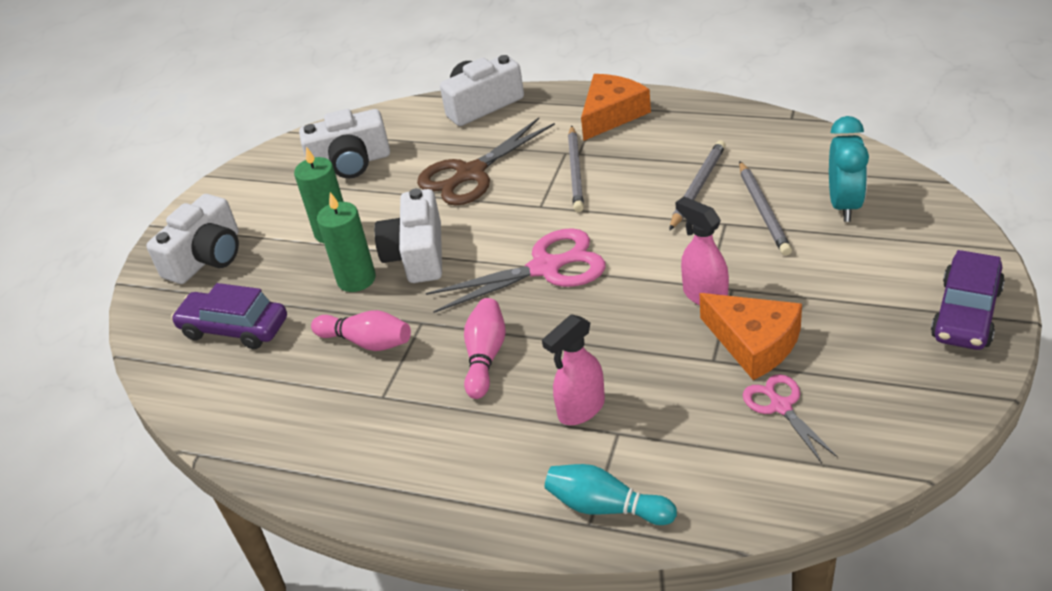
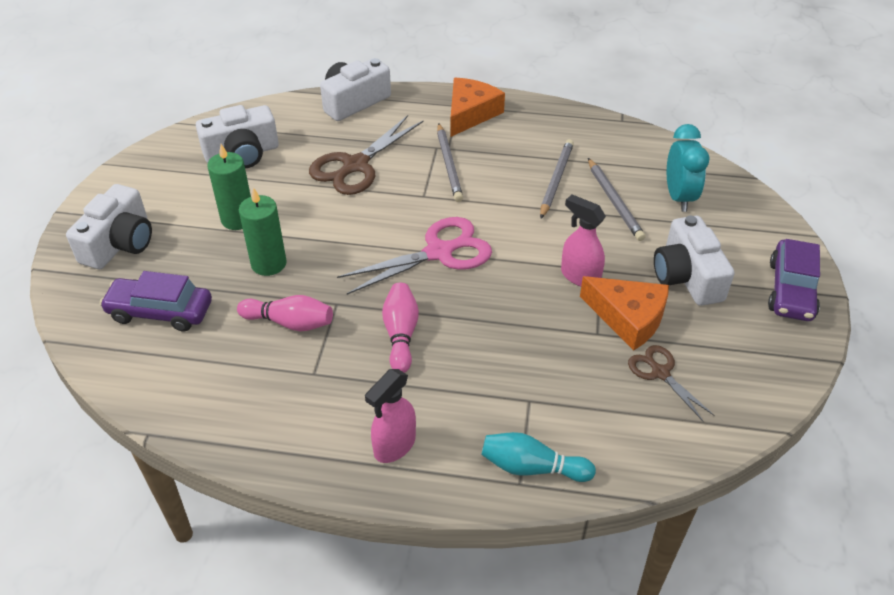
camera: 15 degrees left, 5 degrees up
white camera [374,188,442,283] -> white camera moved to [654,216,734,306]
pink spray bottle [542,314,605,425] -> pink spray bottle moved to [365,369,416,463]
pink scissors [743,374,838,463] -> brown scissors [628,345,714,421]

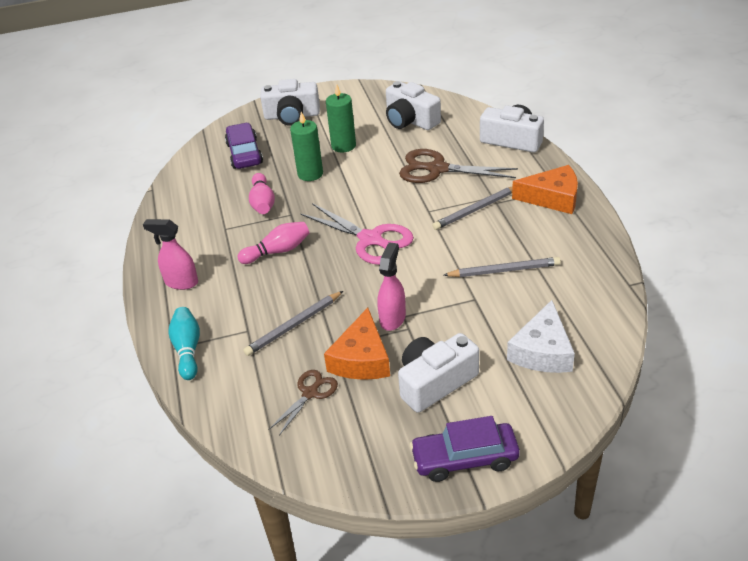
camera: 70 degrees right, 5 degrees down
grey pencil [588,158,645,241] -> grey pencil moved to [243,291,343,356]
turquoise clock [667,124,710,212] -> white cheese [507,300,575,373]

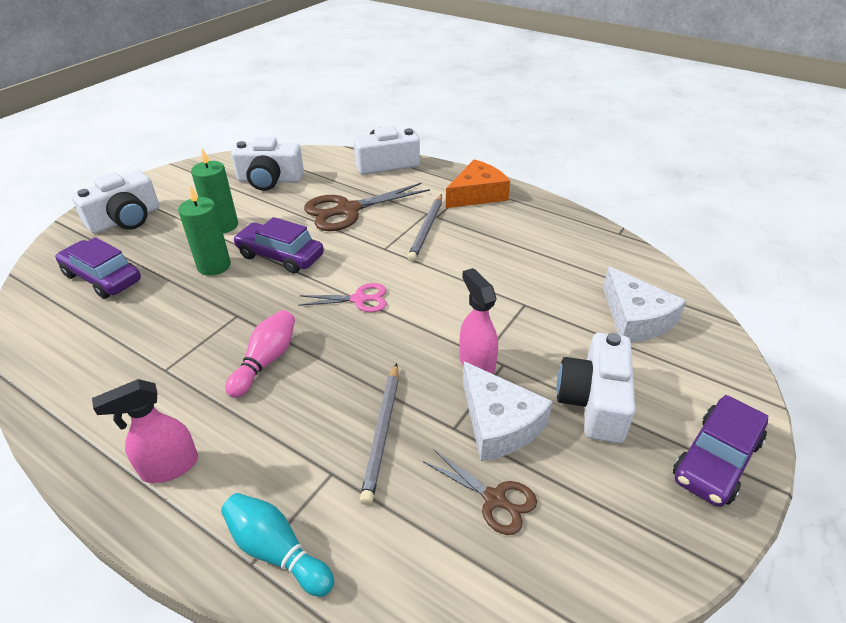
camera: 45 degrees left, 0 degrees up
pink bowling pin [249,173,275,214] -> none
brown scissors [268,370,338,436] -> brown scissors turned 135 degrees clockwise [423,449,537,535]
pink scissors [300,203,414,265] -> pink scissors [298,283,387,312], size x0.57
orange cheese [324,308,390,380] -> white cheese [463,361,553,461]
grey pencil [444,257,561,277] -> none
none -> purple car [233,217,324,274]

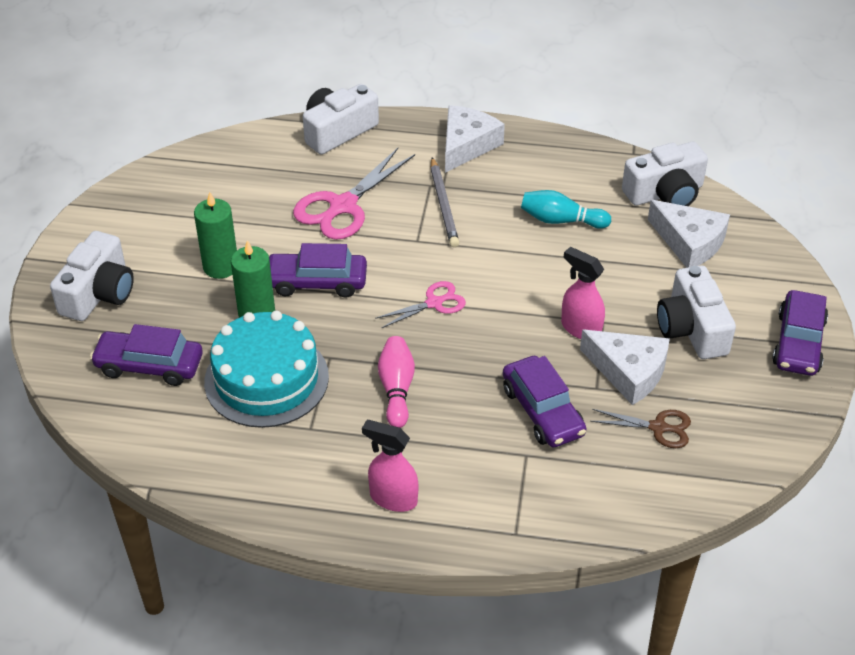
camera: 25 degrees left, 5 degrees up
pink spray bottle [92,379,198,483] -> pink spray bottle turned 75 degrees clockwise [362,420,418,512]
turquoise bowling pin [221,493,334,597] -> turquoise bowling pin moved to [521,190,611,229]
white camera [231,137,304,191] -> white camera moved to [622,142,708,206]
brown scissors [304,182,430,231] -> pink scissors [293,148,415,240]
grey pencil [360,363,399,505] -> purple car [503,356,587,447]
orange cheese [446,160,510,208] -> white cheese [445,105,505,173]
none -> turquoise cake [204,311,329,428]

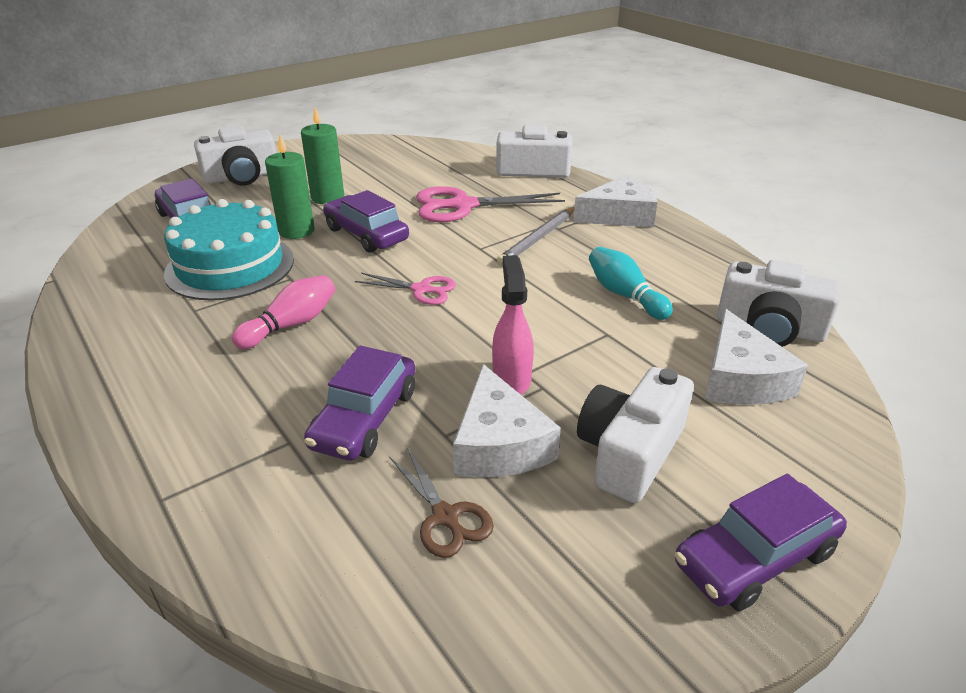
camera: 45 degrees right, 10 degrees down
pink spray bottle [362,420,418,512] -> none

